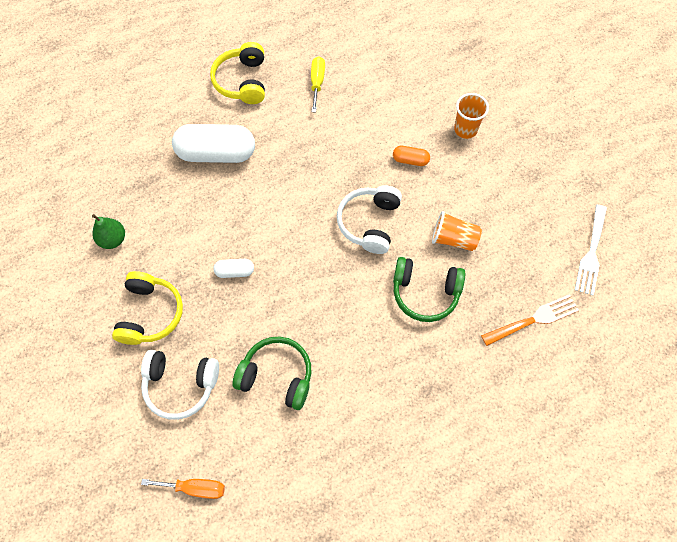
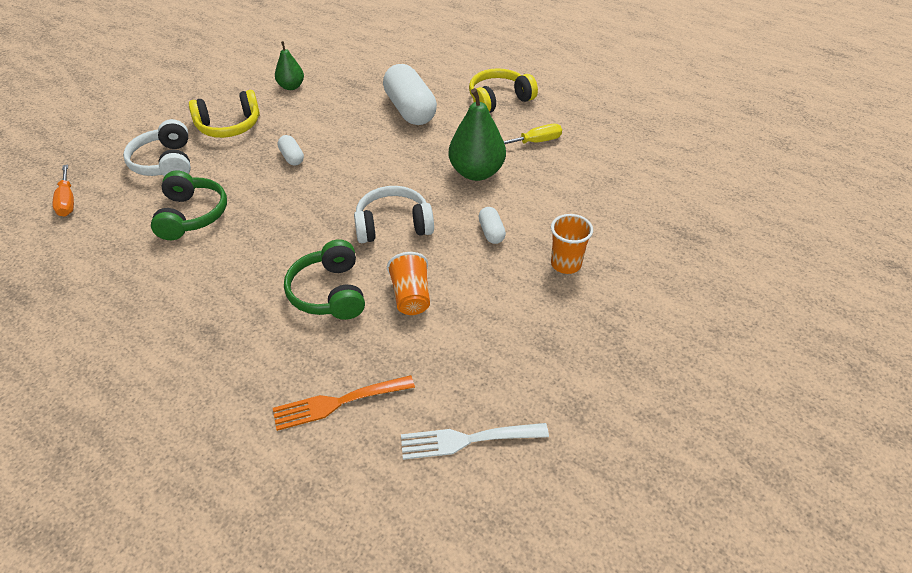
camera: 65 degrees right, 20 degrees down
orange capsule [393,146,430,166] -> white capsule [478,207,506,244]
orange fork [481,294,579,346] -> orange fork turned 120 degrees clockwise [273,375,415,431]
none -> green pear [449,88,506,181]

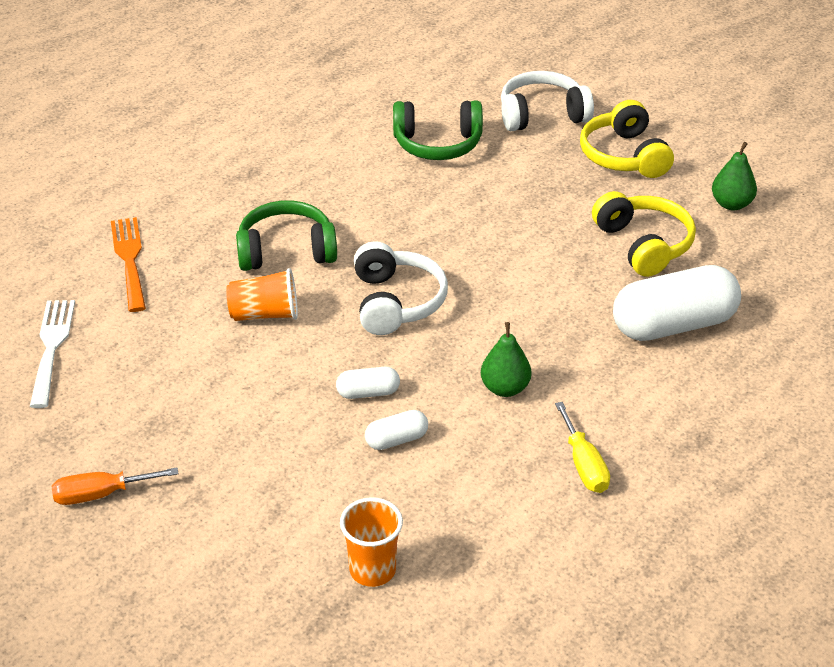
camera: 95 degrees right, 5 degrees down
orange screwdriver [53,165,74,217] -> orange screwdriver moved to [52,467,179,505]
white capsule [278,135,304,166] -> white capsule moved to [365,410,428,450]
green pear [449,88,506,181] -> green pear [481,322,531,397], size x0.58
yellow headphones [469,68,538,113] -> yellow headphones moved to [592,191,696,277]
orange cup [551,214,593,274] -> orange cup moved to [340,497,403,587]

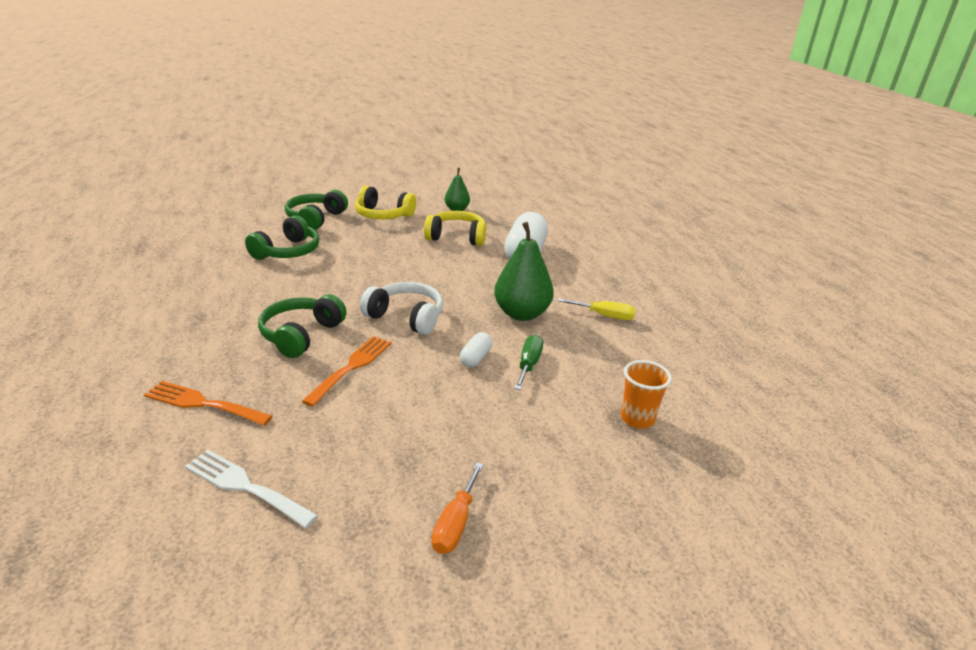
camera: 60 degrees left, 10 degrees down
orange cup [226,268,298,321] -> orange fork [302,336,392,407]
white capsule [365,410,428,450] -> green screwdriver [514,335,543,390]
green pear [481,322,531,397] -> green pear [494,222,554,321], size x1.72
white headphones [501,71,594,131] -> green headphones [285,190,348,230]

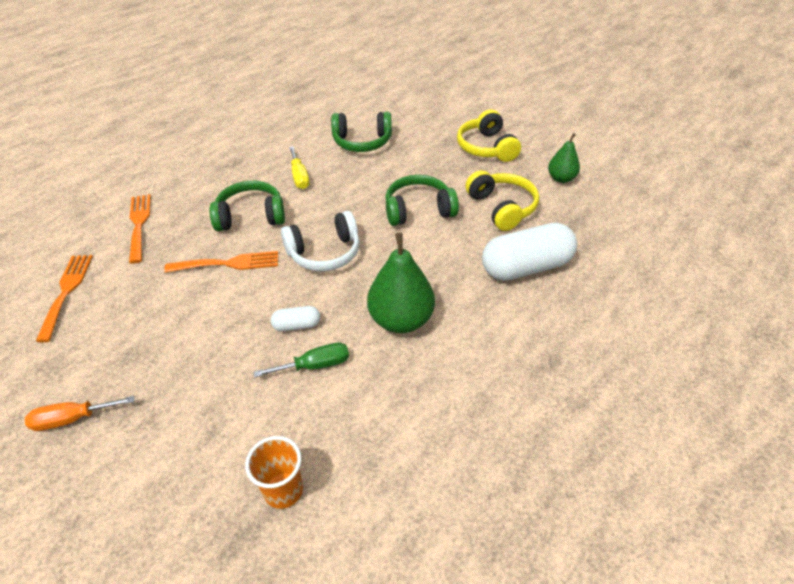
camera: 60 degrees right, 15 degrees up
white fork [185,450,318,528] -> orange fork [36,255,93,342]
green headphones [285,190,348,230] -> green headphones moved to [386,175,459,226]
white headphones [360,282,443,335] -> white headphones turned 75 degrees clockwise [281,211,360,271]
yellow screwdriver [558,298,636,320] -> yellow screwdriver moved to [289,146,310,189]

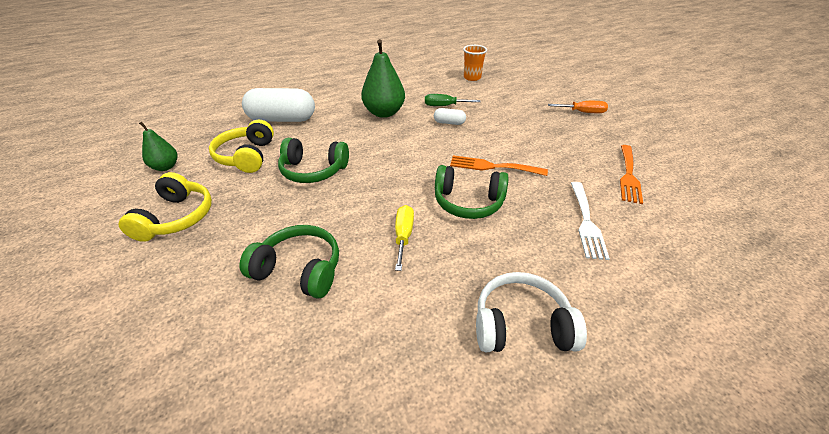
camera: 160 degrees left, 5 degrees down
orange fork [129,194,151,263] -> white fork [571,182,610,260]
white headphones [281,211,360,271] -> white headphones moved to [476,272,587,352]

